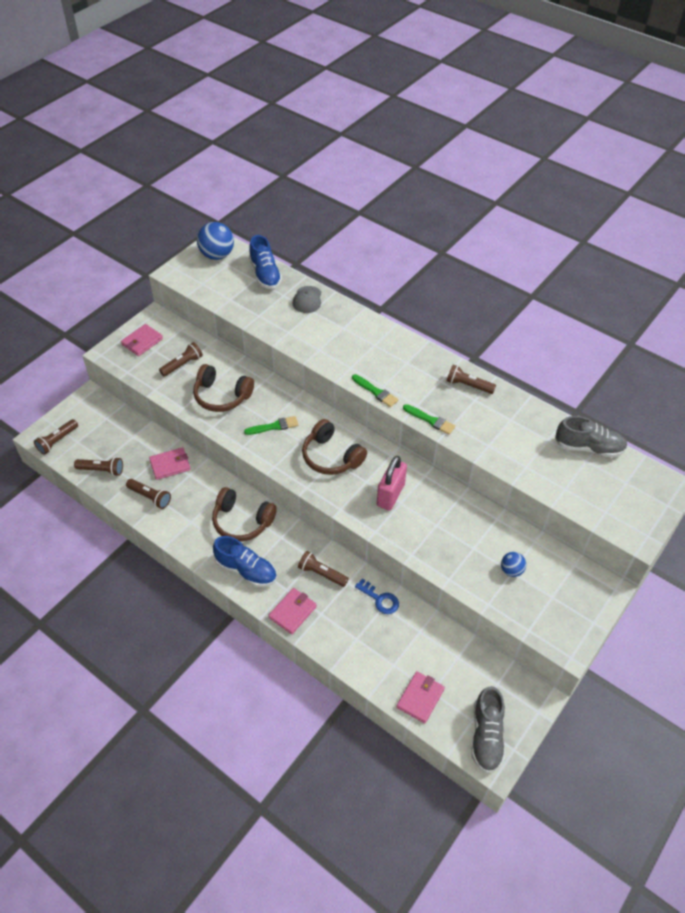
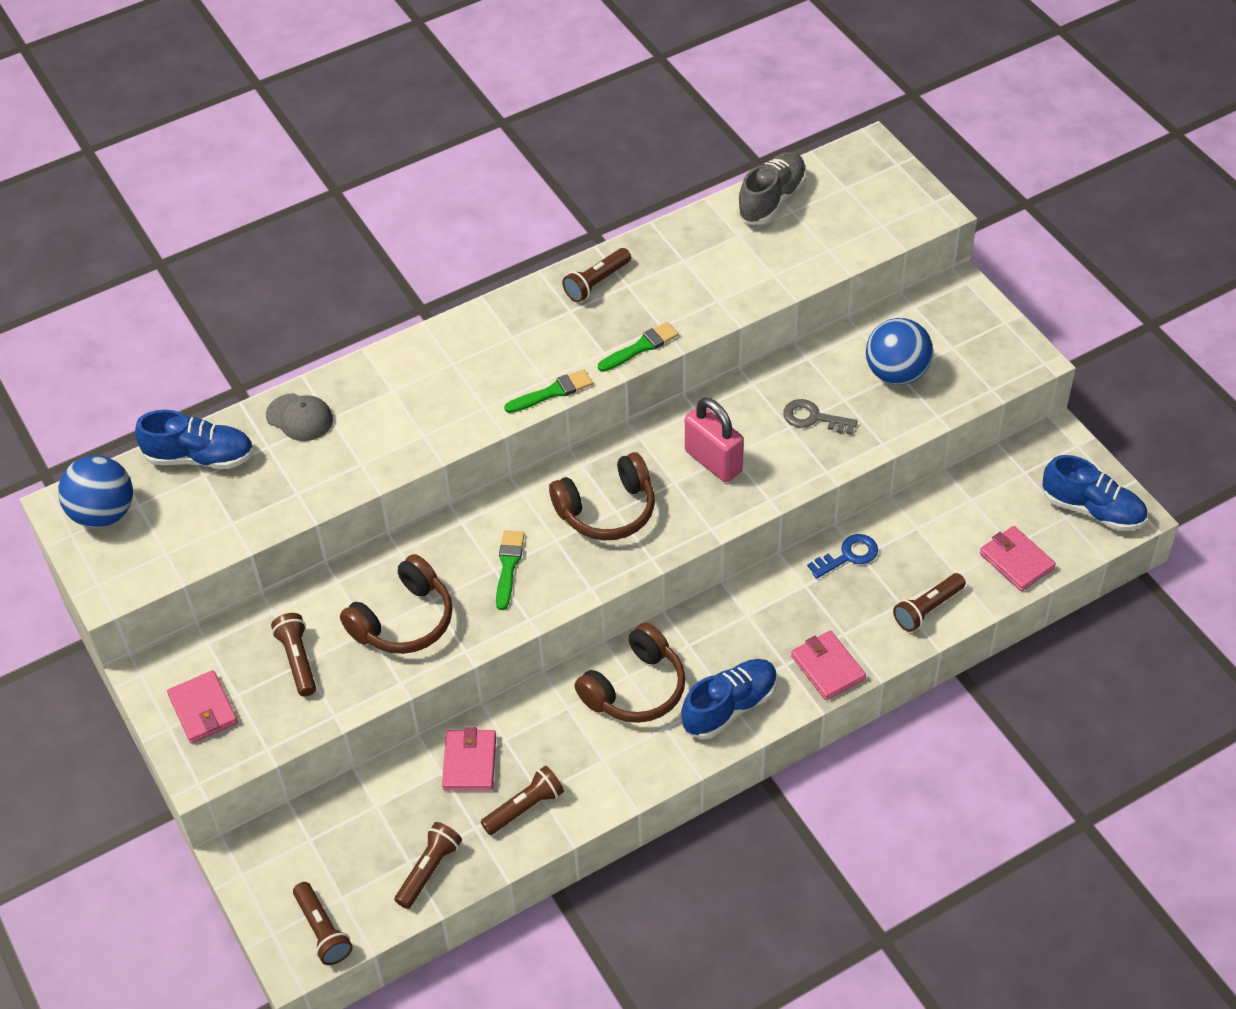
camera: 65 degrees left, 0 degrees up
brown flashlight [298,551,349,587] -> brown flashlight moved to [893,573,966,632]
grey shoe [471,686,505,773] -> blue shoe [1042,455,1147,531]
blue ball [501,552,526,577] -> blue ball [866,318,933,385], size x1.85
none -> grey key [783,399,858,435]

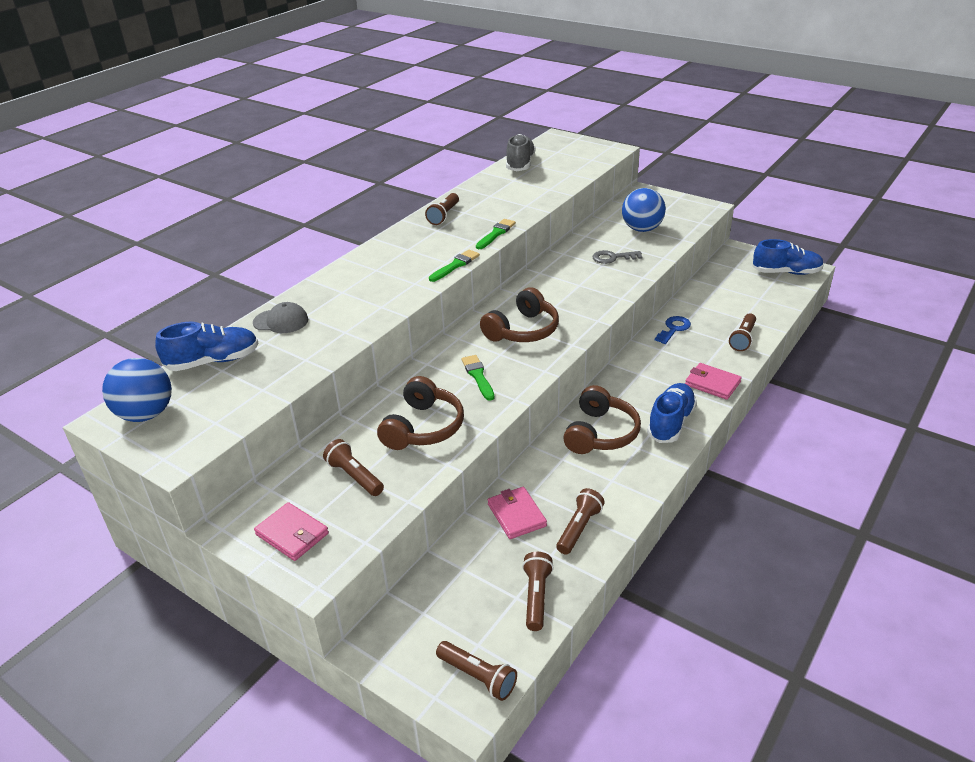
camera: 25 degrees left, 15 degrees down
pink padlock [685,398,744,482] -> none
pink wallet [980,526,1056,591] -> none

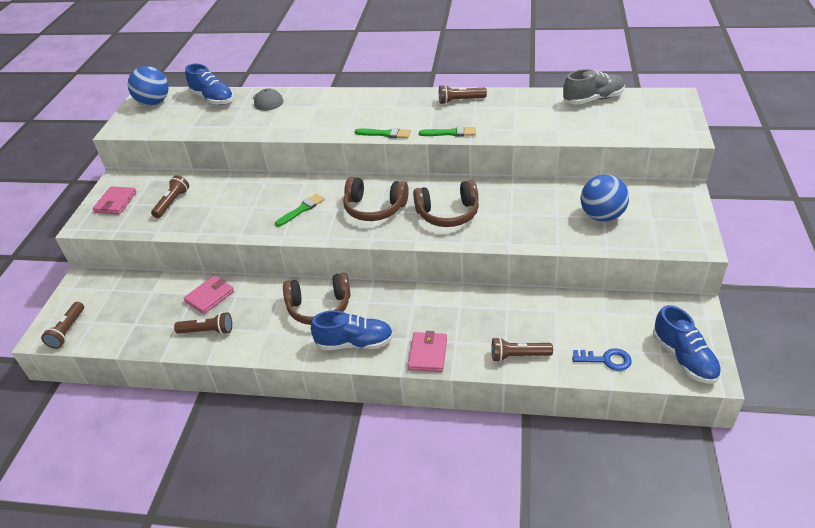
camera: 65 degrees right, 5 degrees up
brown headphones [377,376,464,450] -> brown headphones moved to [413,180,479,227]
brown flashlight [522,552,554,631] -> none
grey key [592,250,643,264] -> none
blue key [655,316,691,344] -> blue key moved to [572,349,632,371]

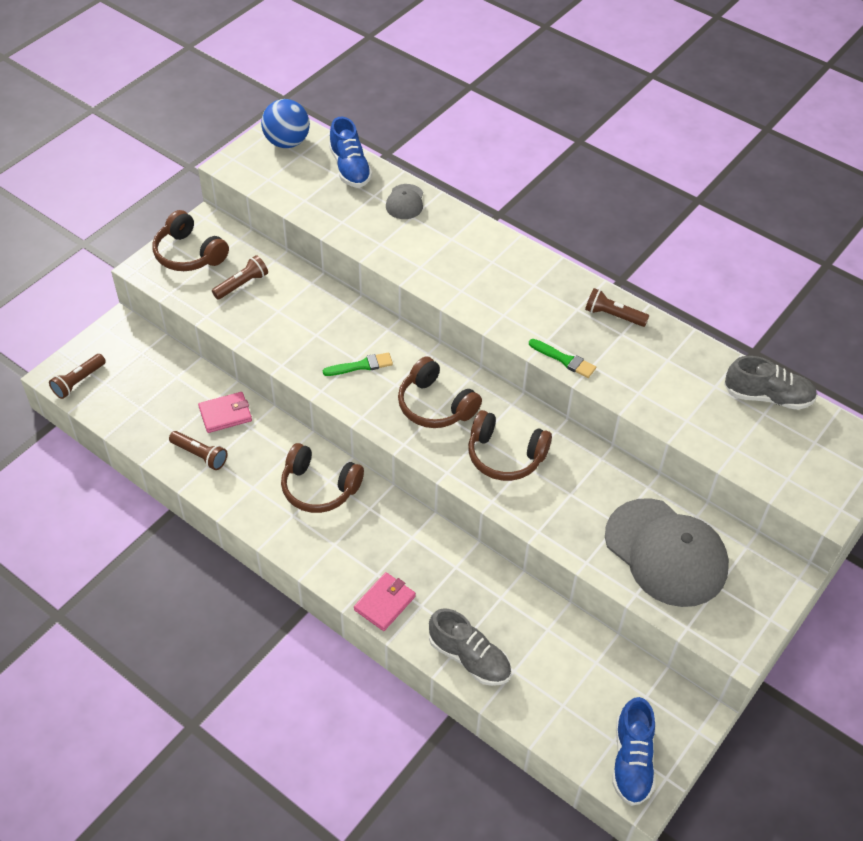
camera: 25 degrees right, 10 degrees up
pink wallet [93,186,137,214] -> brown headphones [152,210,229,271]
blue shoe [311,310,393,350] -> none
green brush [355,128,411,138] -> none
brown flashlight [491,337,553,362] -> grey shoe [429,608,511,686]
blue key [572,349,632,371] -> none
blue ball [581,174,629,222] -> grey cap [605,498,729,607]

